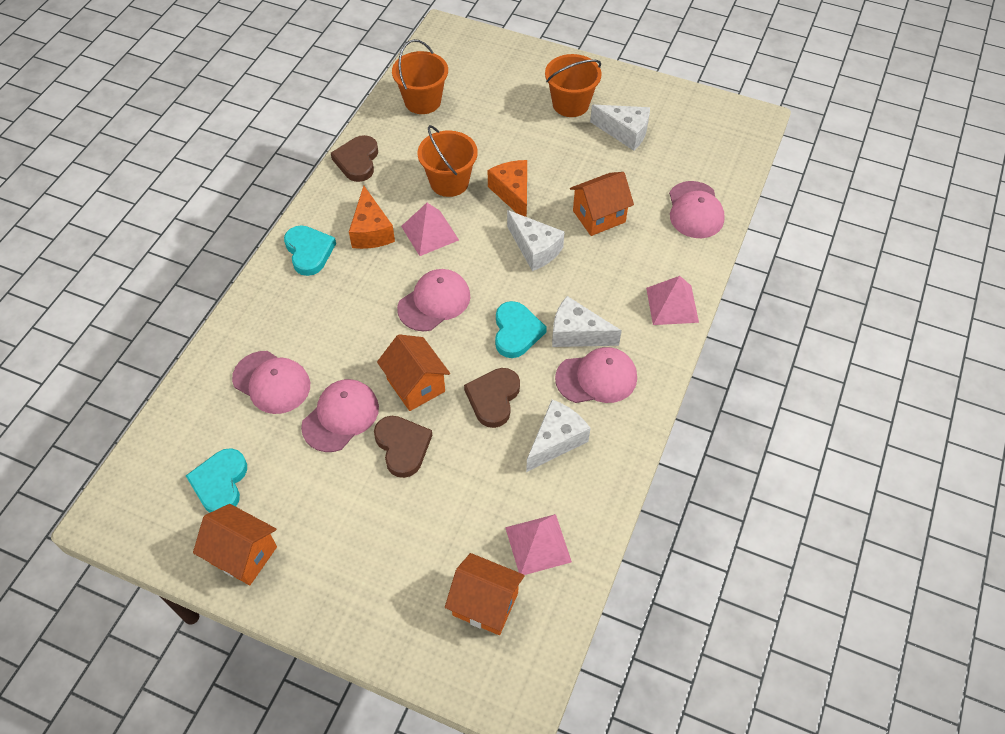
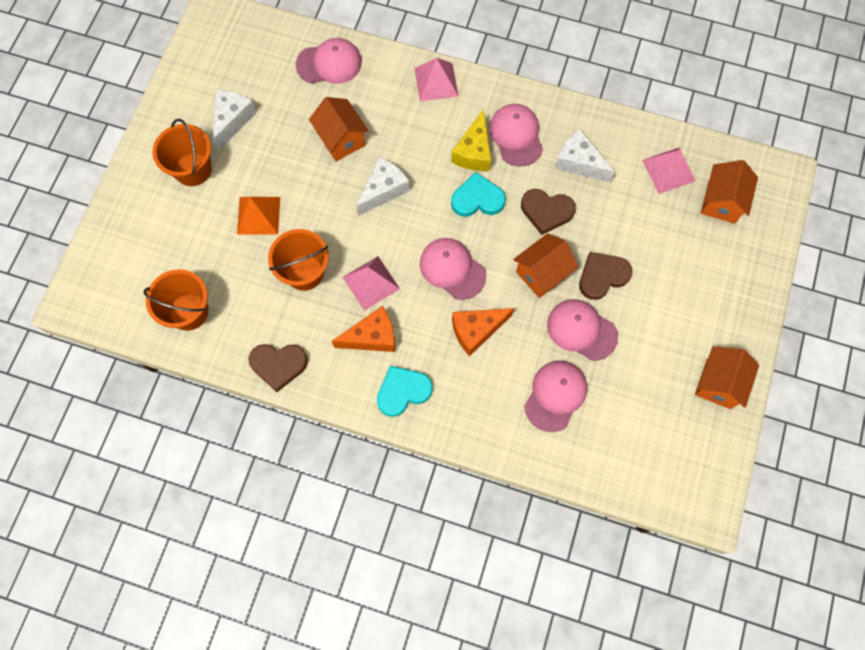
camera: 95 degrees left, 15 degrees up
turquoise heart [186,448,247,513] -> none
orange cheese [488,160,527,217] -> orange cheese moved to [452,308,514,356]
white cheese [552,296,622,347] -> yellow cheese [451,109,491,171]
none -> orange pyramid [237,197,280,235]

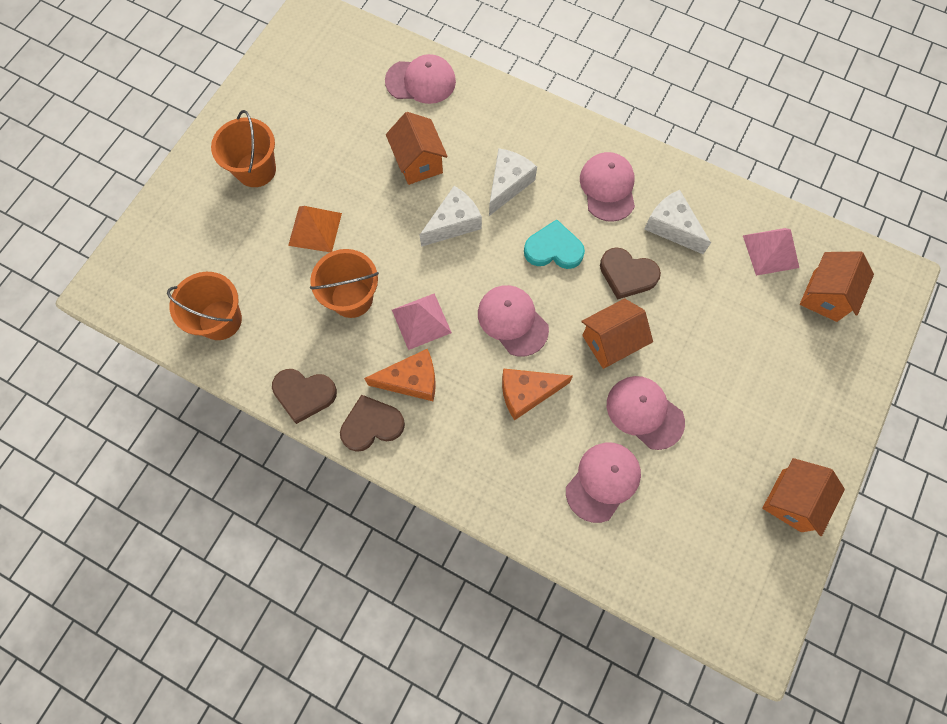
camera: 10 degrees right, 0 degrees up
white cheese [213,90,257,151] -> white cheese moved to [489,148,537,216]
turquoise heart [377,366,433,417] -> none
pink pyramid [414,58,458,101] -> none
yellow cheese [451,109,491,171] -> none
brown heart [579,252,632,300] -> brown heart moved to [340,395,405,452]

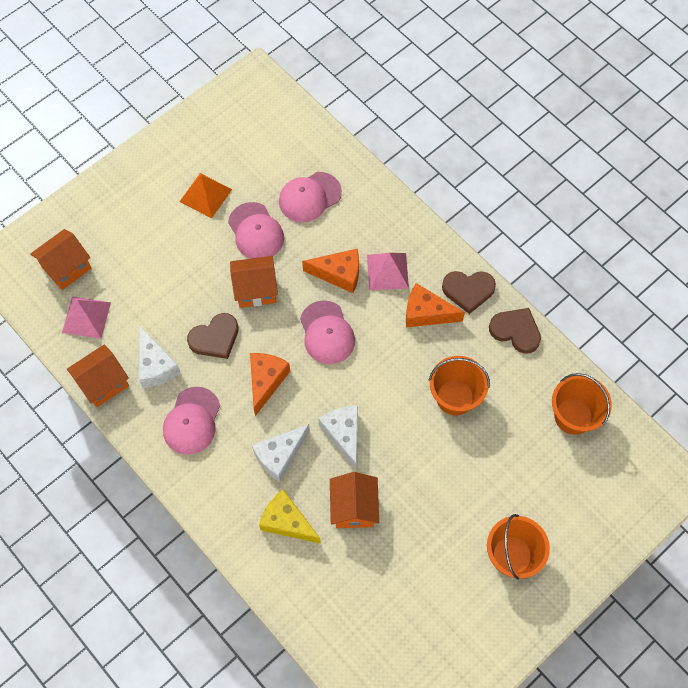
camera: 160 degrees left, 5 degrees down
orange pyramid [288,206,342,252] -> orange pyramid moved to [179,173,232,218]
pink cap [385,54,456,104] -> none
pink pyramid [392,293,452,350] -> pink pyramid moved to [367,253,409,290]
white cheese [420,186,482,247] -> white cheese turned 90 degrees clockwise [318,406,358,470]
turquoise heart [524,219,585,269] -> orange cheese [250,353,290,416]
brown heart [600,247,661,300] -> brown heart turned 105 degrees clockwise [187,313,239,359]
orange house [762,458,845,536] -> orange house moved to [67,344,129,407]
none -> yellow cheese [259,489,321,544]

